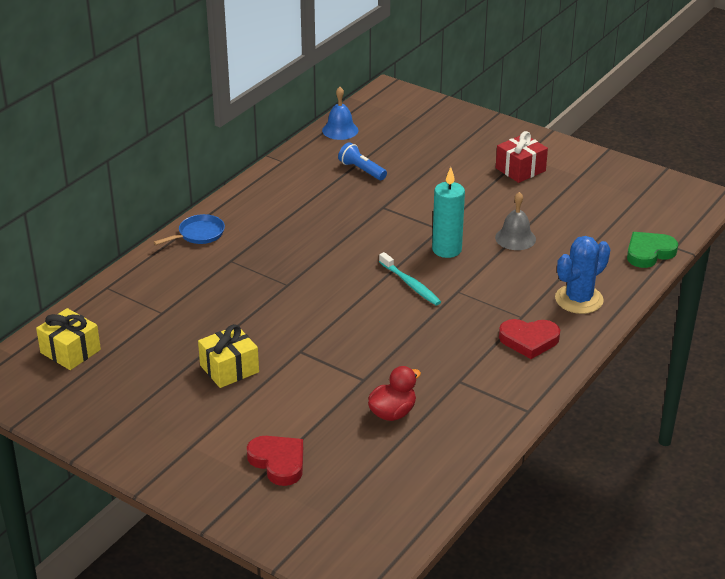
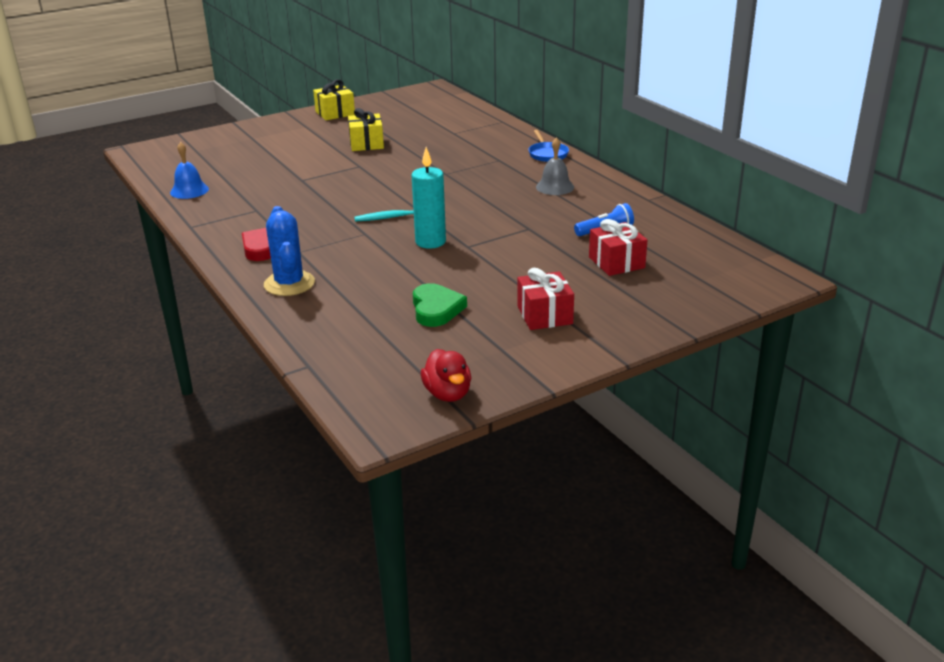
camera: 115 degrees right, 5 degrees down
yellow gift [36,308,101,370] -> yellow gift moved to [313,79,355,120]
red heart [247,436,303,486] -> none
blue bell [322,87,358,140] -> blue bell moved to [170,142,209,199]
red duck [368,366,421,421] -> red duck moved to [421,349,471,402]
grey bell [495,192,536,250] -> grey bell moved to [536,138,574,195]
green heart [627,232,678,268] -> green heart moved to [413,283,467,327]
none -> red gift [589,219,647,276]

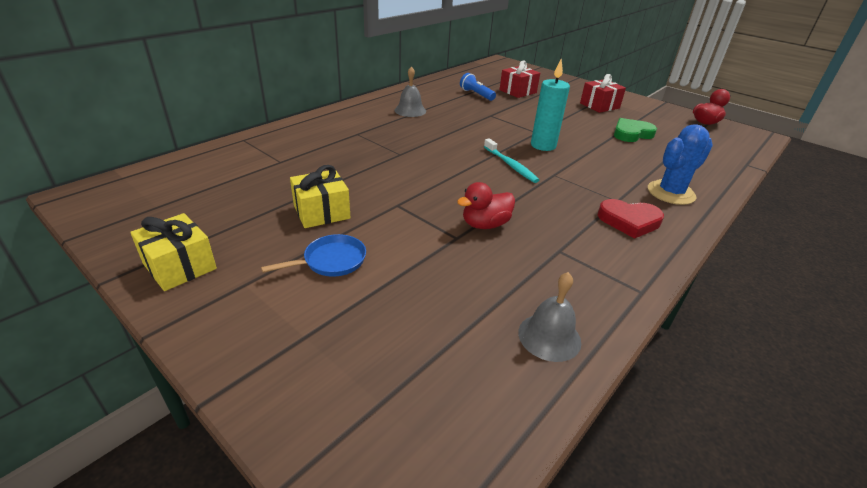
camera: 110 degrees left, 5 degrees up
blue bell [170,142,209,199] -> grey bell [518,272,581,362]
blue pan [528,130,569,162] -> blue pan moved to [261,234,366,277]
none -> red duck [457,182,515,229]

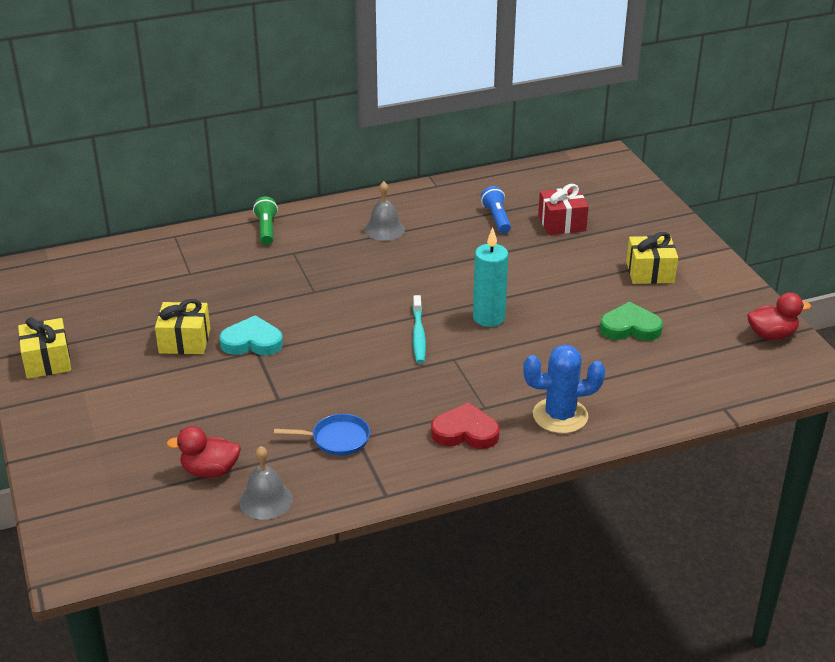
camera: 30 degrees right, 0 degrees up
blue pan [261,234,366,277] -> blue pan moved to [274,414,370,456]
red duck [457,182,515,229] -> red duck moved to [167,426,241,478]
red gift [580,74,626,113] -> yellow gift [626,232,678,284]
red heart [598,199,664,239] -> red heart turned 150 degrees clockwise [431,402,500,449]
none -> turquoise heart [220,315,283,355]
none -> green flashlight [253,197,278,245]

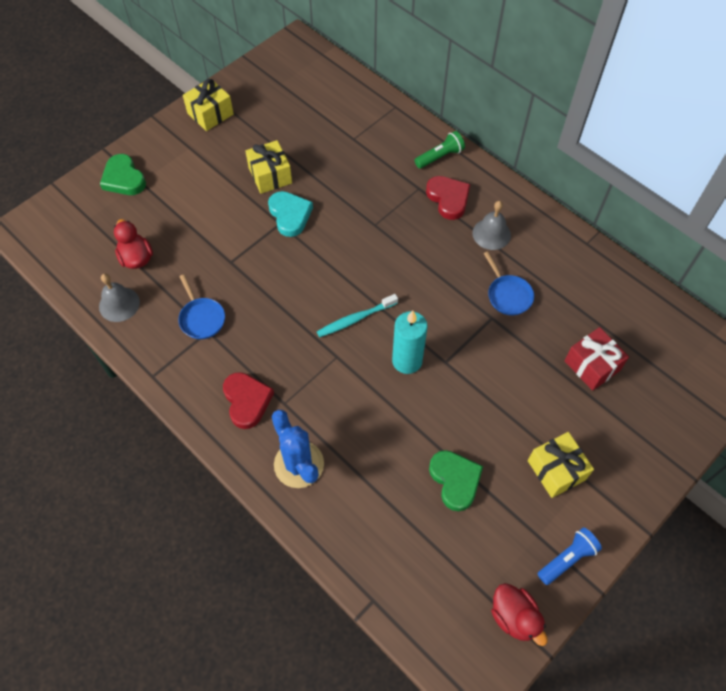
camera: 65 degrees right, 25 degrees up
blue flashlight [481,186,511,233] -> blue flashlight moved to [538,527,602,585]
none -> green heart [100,154,146,195]
none -> red heart [426,176,470,220]
none -> blue pan [484,252,534,315]

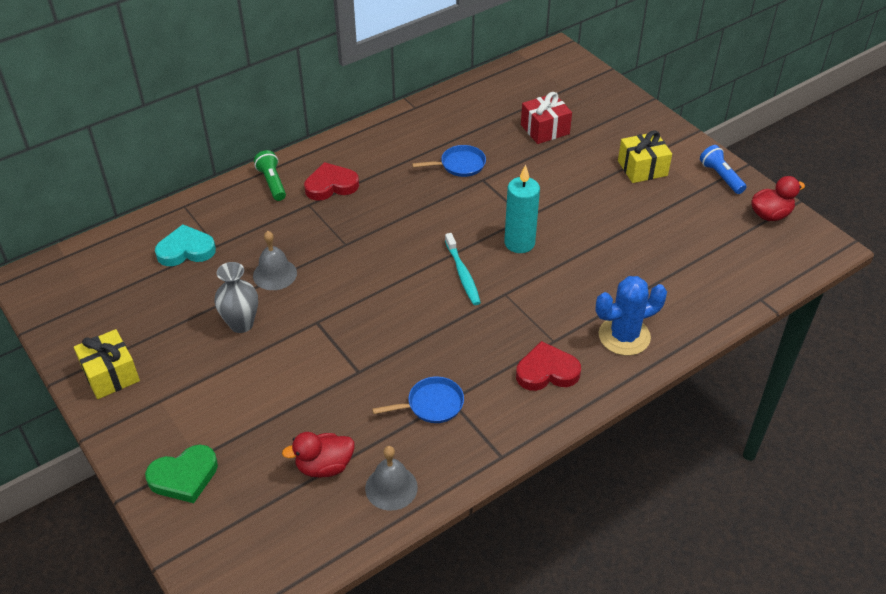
camera: 80 degrees left, 15 degrees down
yellow gift [245,140,292,194] -> grey vase [214,262,258,333]
turquoise heart [268,191,313,237] -> turquoise heart moved to [155,224,216,266]
green heart [429,450,483,511] -> none
grey bell [472,201,511,250] -> grey bell moved to [253,231,297,290]

